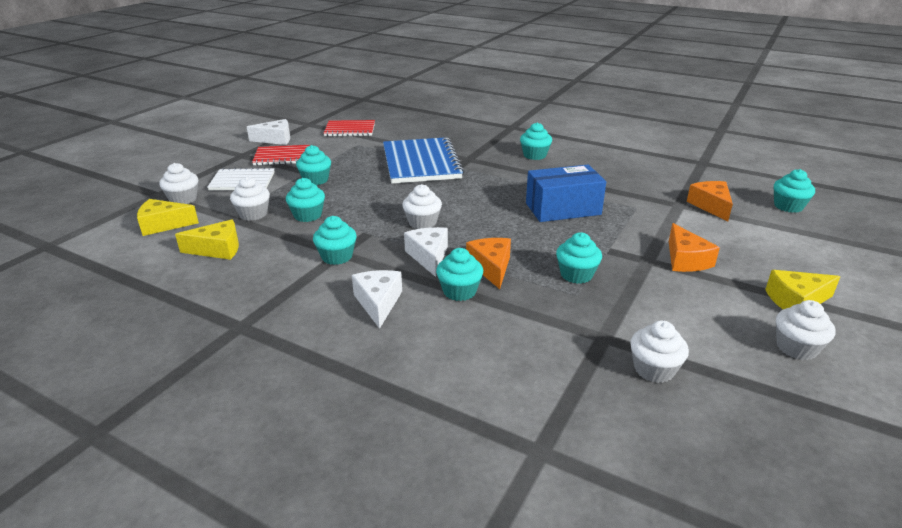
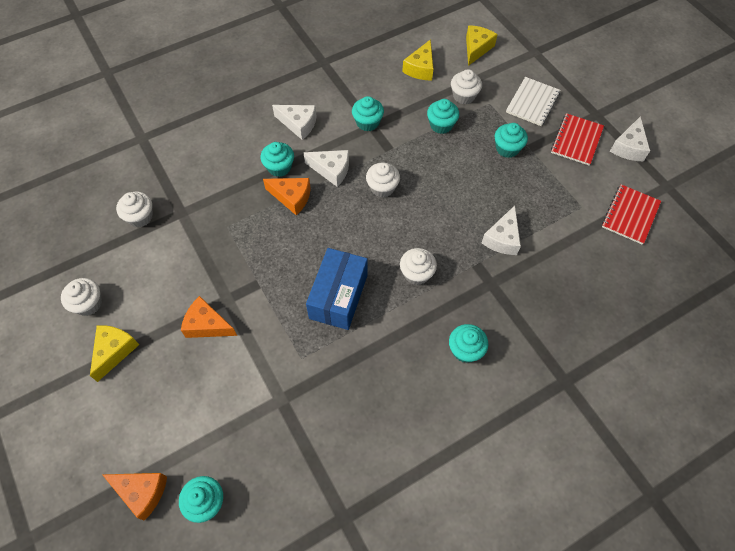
camera: 120 degrees right, 30 degrees up
white cupcake [159,163,198,204] -> white cupcake moved to [400,248,437,285]
blue notebook [383,137,464,184] -> white cheese [482,206,521,255]
turquoise cupcake [556,232,602,284] -> none
orange cheese [687,181,733,221] -> orange cheese moved to [102,473,167,521]

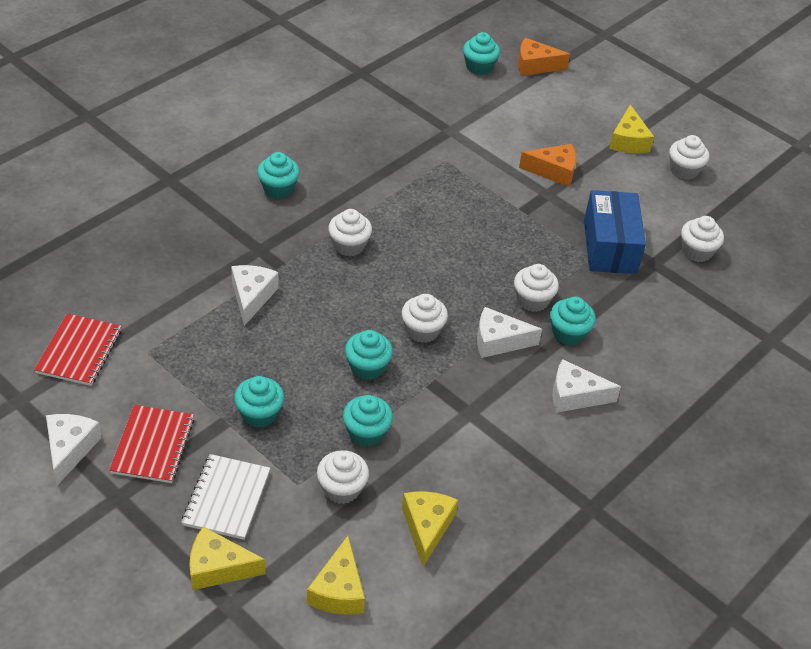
camera: 160 degrees right, 15 degrees down
orange cheese [263,178,311,215] -> white cupcake [514,264,559,312]
blue box [306,248,368,330] -> blue box moved to [584,190,646,274]
turquoise cupcake [352,96,384,131] -> turquoise cupcake moved to [345,330,393,380]
none -> yellow cheese [189,527,266,590]

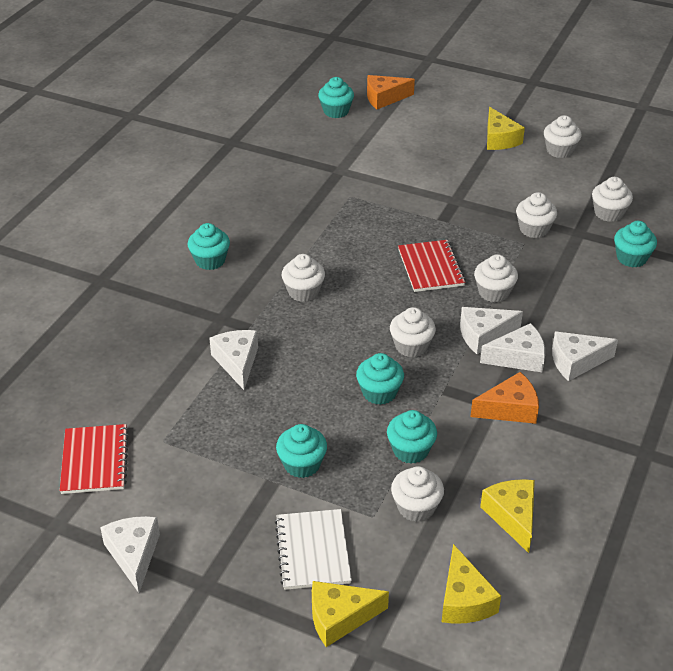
camera: 15 degrees left, 5 degrees down
red notebook [109,405,194,483] -> red notebook moved to [398,240,466,292]
orange cheese [519,144,576,187] -> orange cheese moved to [471,372,539,424]
turquoise cupcake [550,297,596,345] -> turquoise cupcake moved to [614,221,657,268]
blue box [584,190,646,274] -> white cupcake [516,192,557,238]
none -> white cheese [480,323,545,372]

